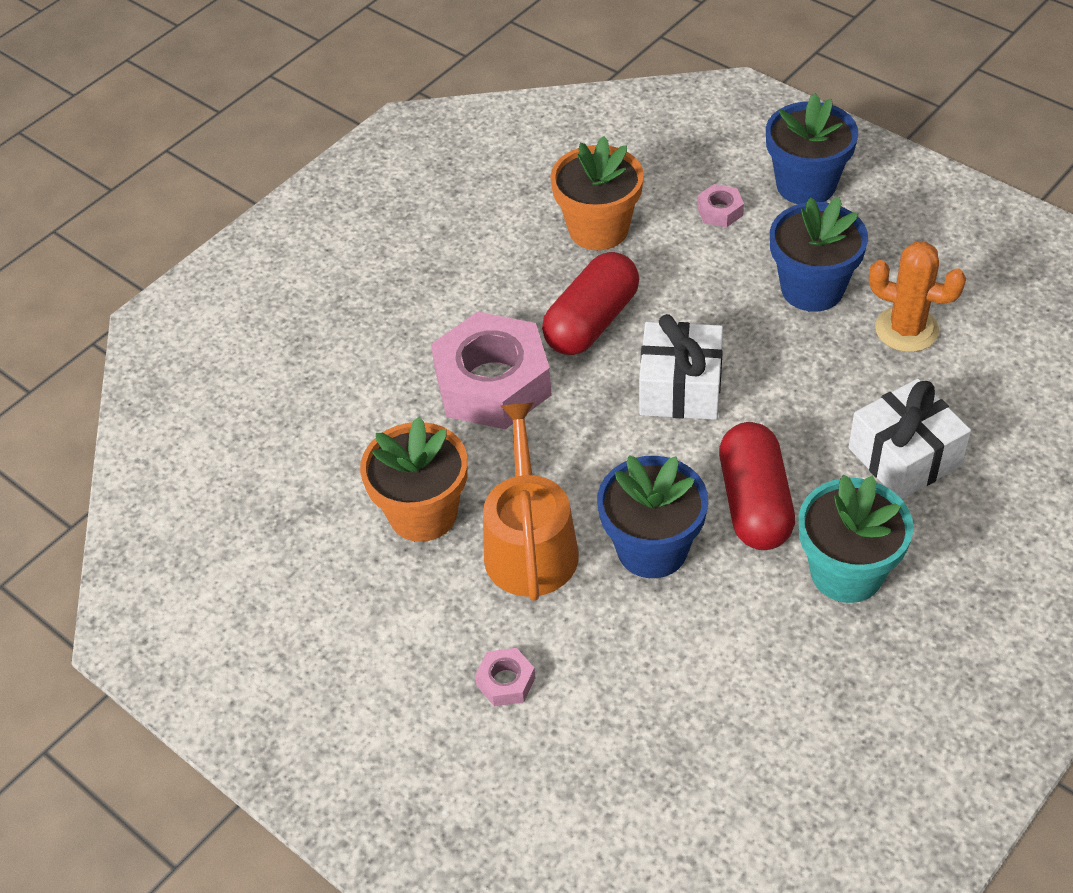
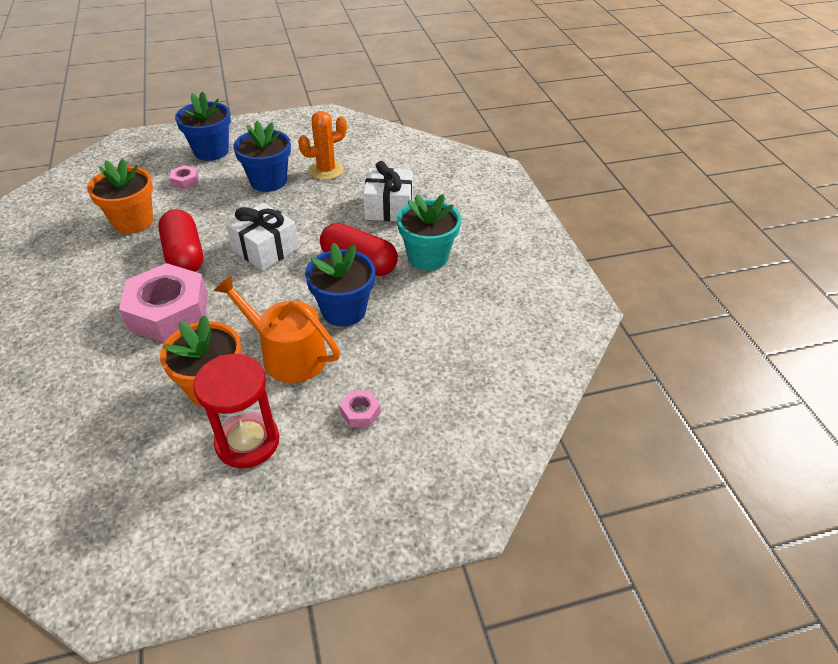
camera: 60 degrees left, 5 degrees down
none -> red hourglass [193,354,279,468]

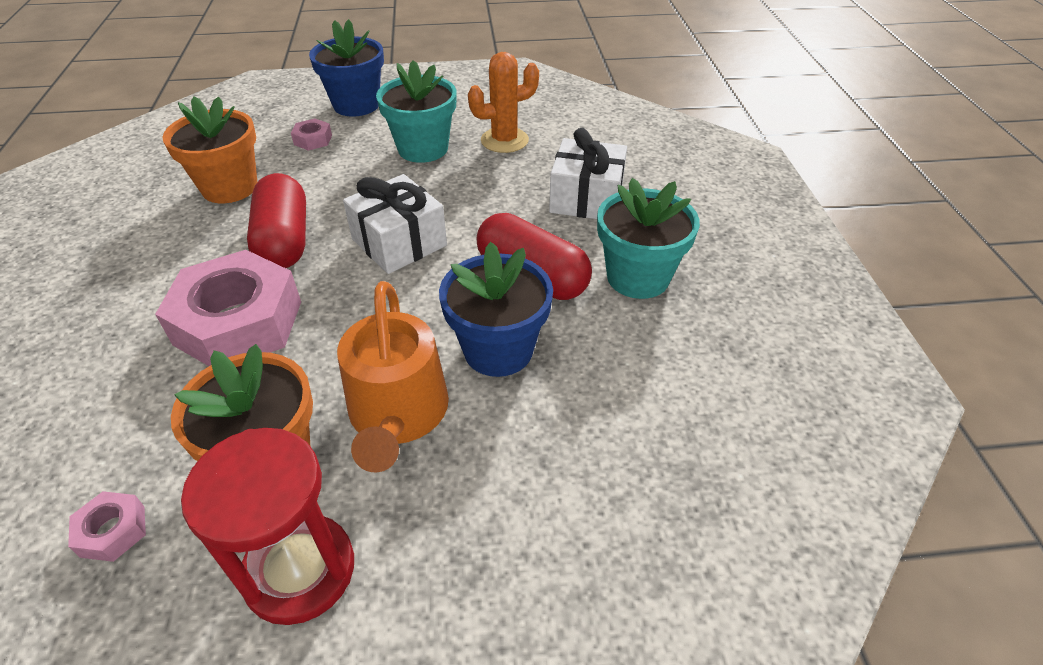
camera: 10 degrees right, 0 degrees up
orange watering can [214,275,340,383] -> orange watering can turned 135 degrees counterclockwise [337,281,449,472]
blue flower pot [233,121,291,192] -> turquoise flower pot [376,60,457,163]
pink nut [340,390,381,427] -> pink nut moved to [68,491,146,562]

